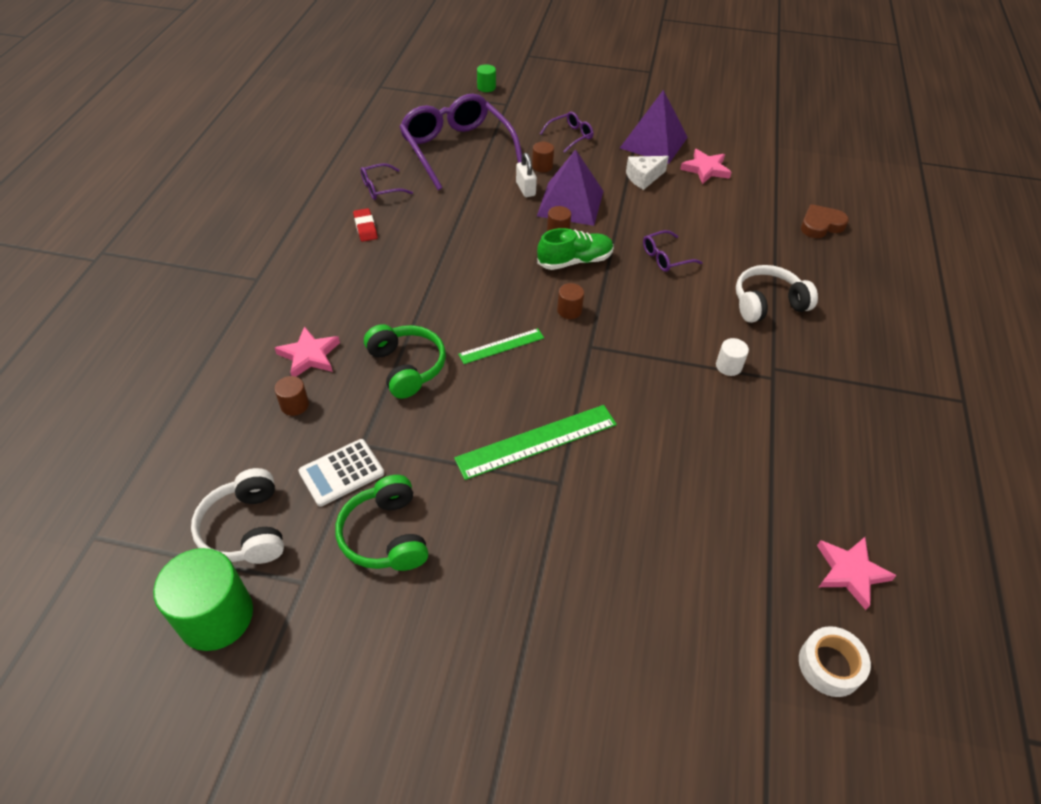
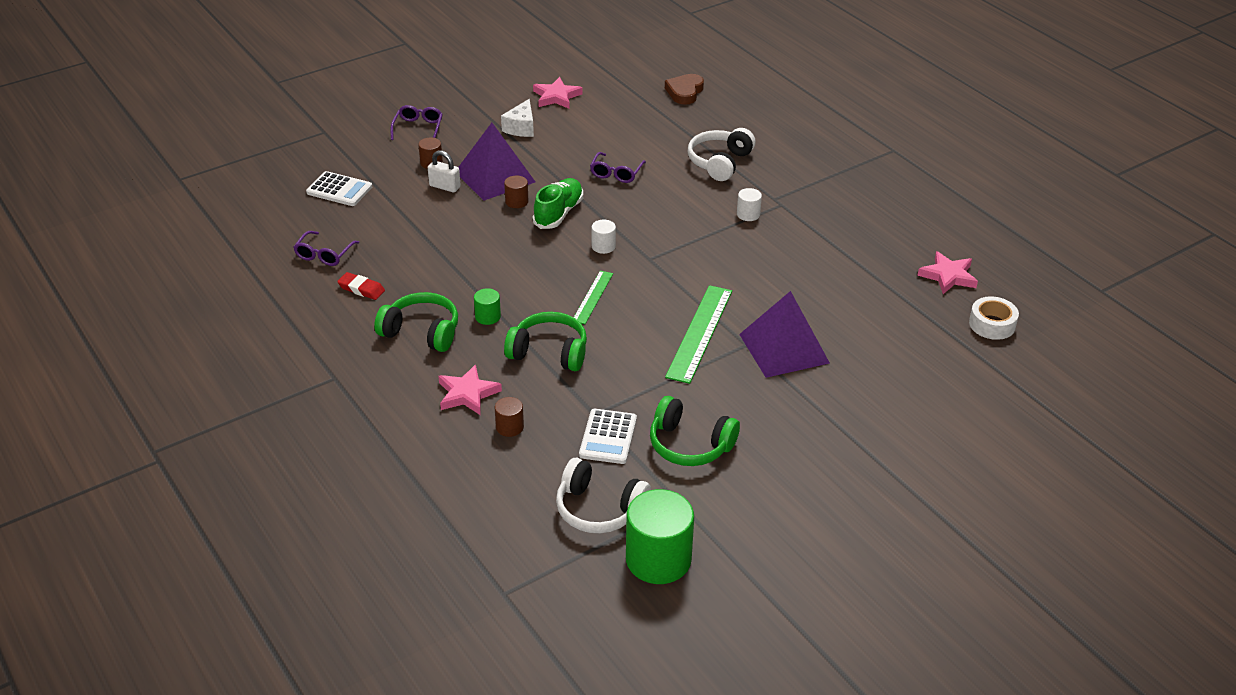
camera: 45 degrees left, 10 degrees down
purple glasses [399,94,522,190] -> white calculator [306,171,372,206]
green cylinder [477,64,496,92] -> green cylinder moved to [474,288,501,325]
brown cylinder [557,283,584,319] -> white cylinder [591,219,616,254]
purple pyramid [620,90,688,164] -> purple pyramid moved to [739,291,830,378]
none -> green headphones [374,292,458,352]

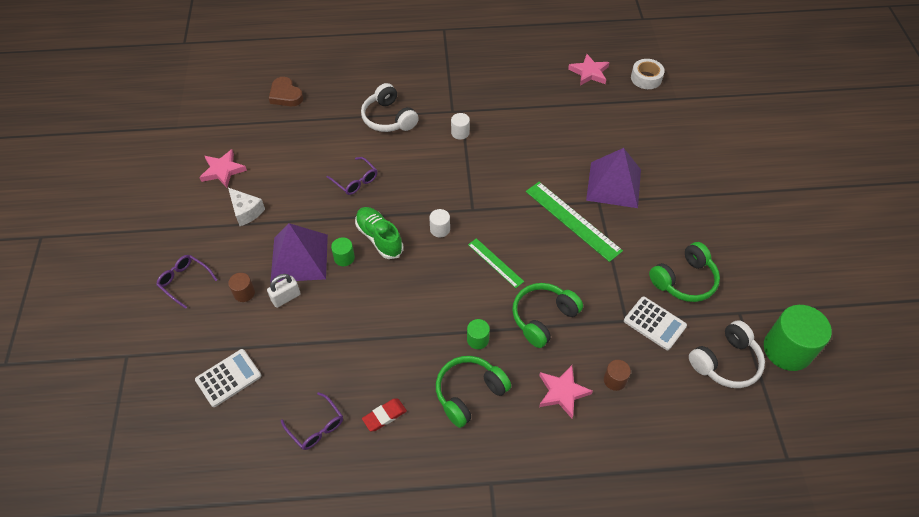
camera: 60 degrees left, 15 degrees up
brown cylinder [504,176,528,208] -> green cylinder [331,237,355,266]

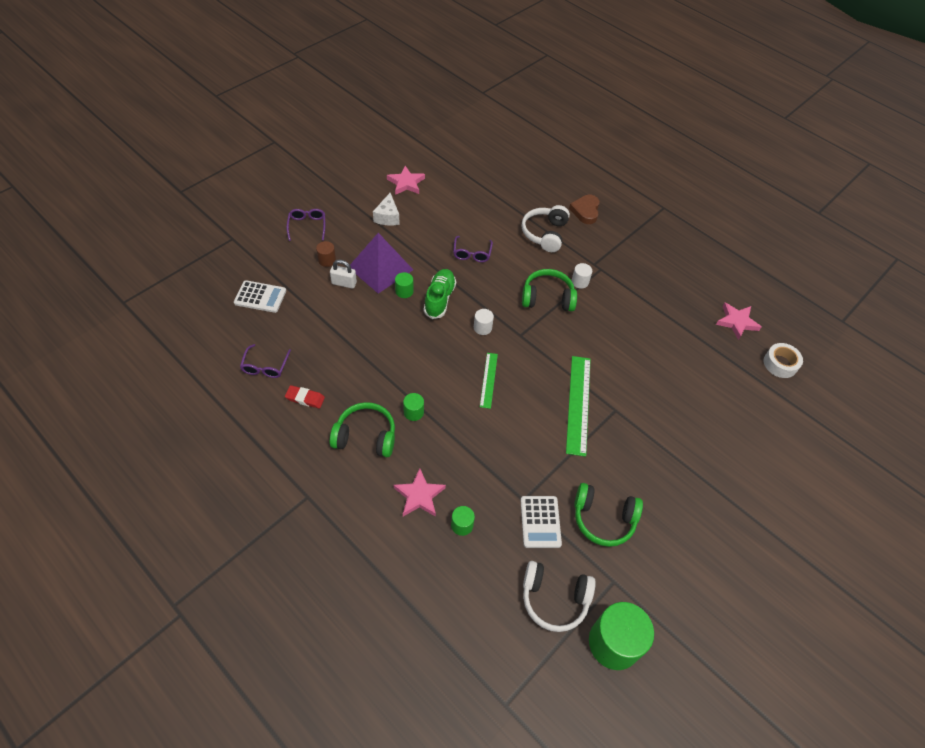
camera: 45 degrees right, 0 degrees up
brown heart [269,77,303,106] -> brown heart moved to [569,195,600,224]
green headphones [512,283,583,348] -> green headphones moved to [522,269,577,311]
purple pyramid [586,148,641,208] -> none
brown cylinder [604,360,631,391] -> green cylinder [451,506,475,536]

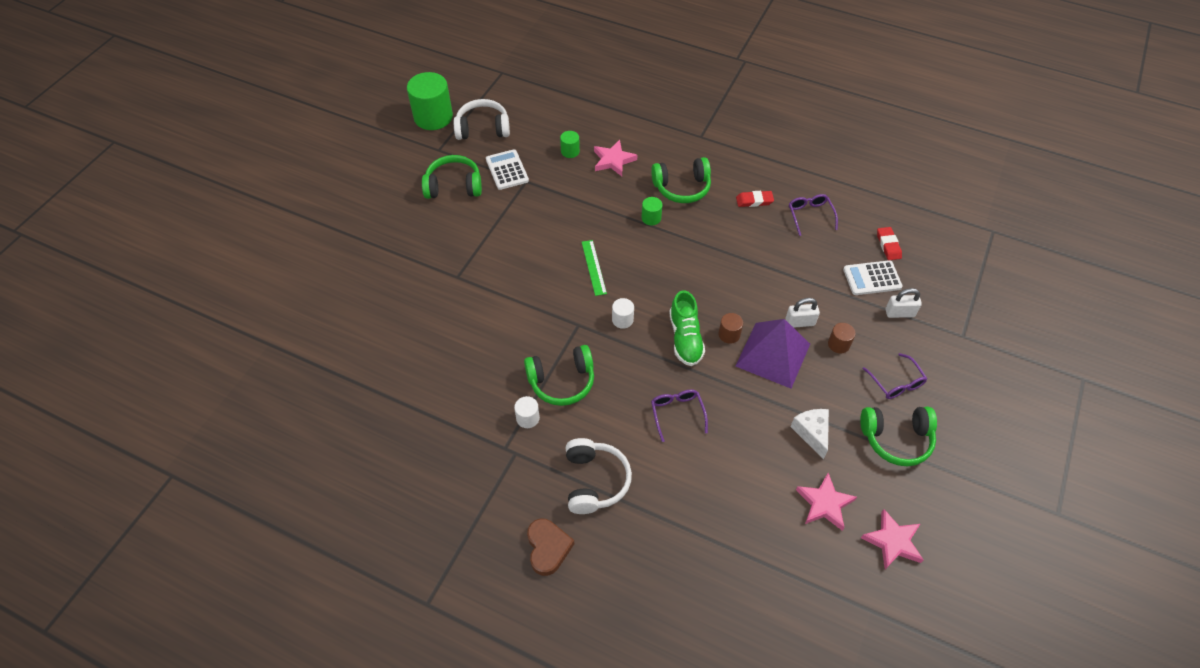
camera: 165 degrees right, 0 degrees up
green cylinder [395,272,414,298] -> brown cylinder [718,313,743,344]
green ruler [566,356,591,457] -> none
pink star [716,303,761,340] -> pink star moved to [861,509,923,569]
white tape [764,343,803,378] -> none
none -> green headphones [860,407,937,466]
none -> red eraser [877,227,902,260]
none -> white padlock [885,288,922,318]

